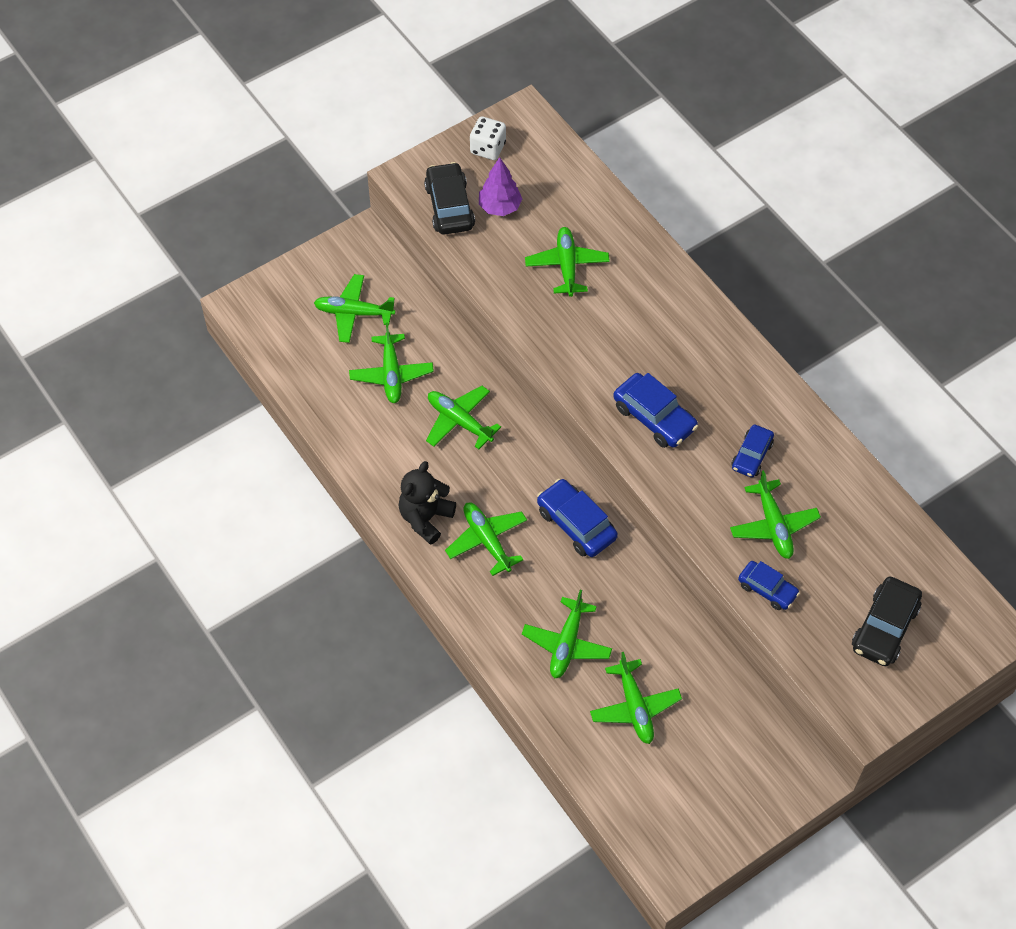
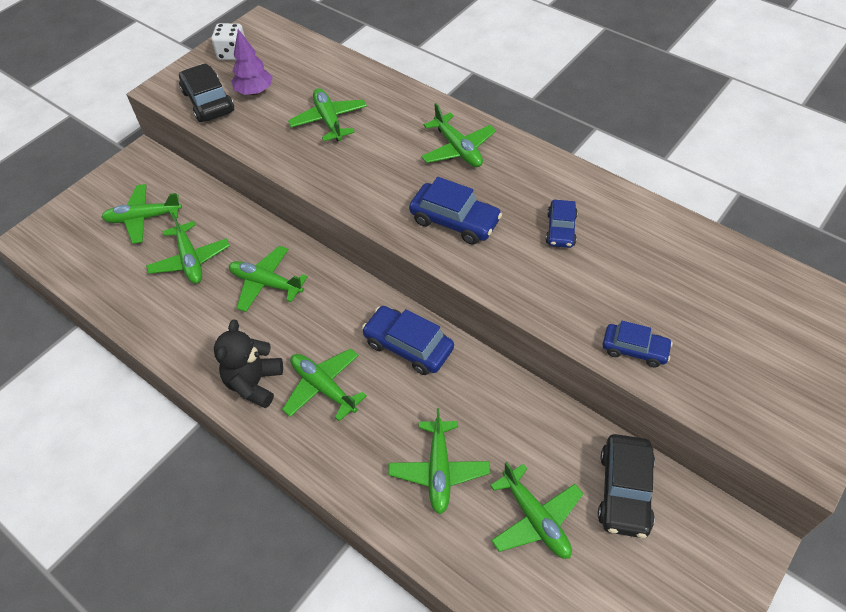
camera: 15 degrees left, 5 degrees down
green plane [730,470,821,559] -> green plane moved to [421,103,496,167]
black car [852,577,922,666] -> black car moved to [598,434,655,538]

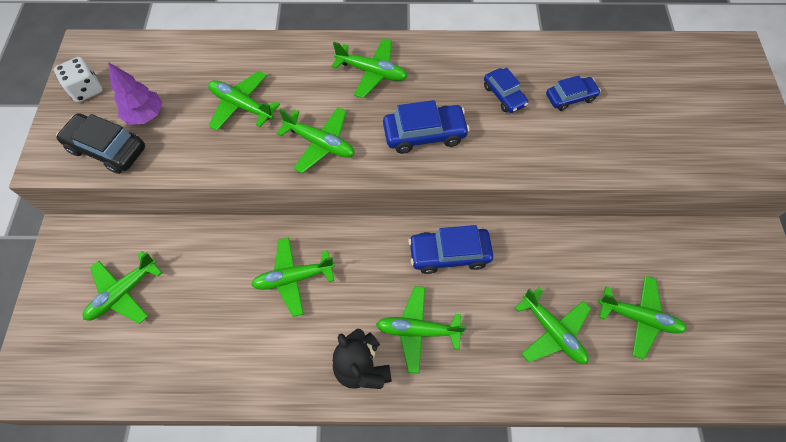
camera: 40 degrees left, 10 degrees up
green plane [146,212,230,284] -> green plane moved to [276,107,354,173]
black car [598,434,655,538] -> none
blue car [603,321,673,368] -> blue car moved to [546,75,601,111]

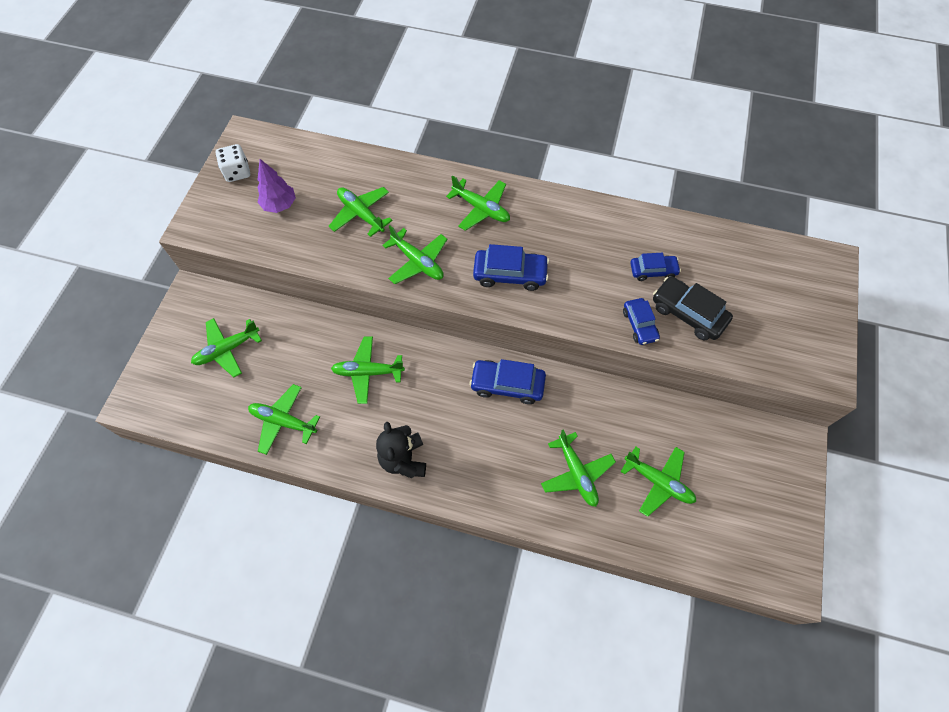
camera: 15 degrees right, 0 degrees up
black car [56,113,145,174] -> black car moved to [653,277,733,340]
green plane [376,286,466,374] -> green plane moved to [248,384,320,455]
blue car [484,68,528,113] -> blue car moved to [623,298,660,345]

